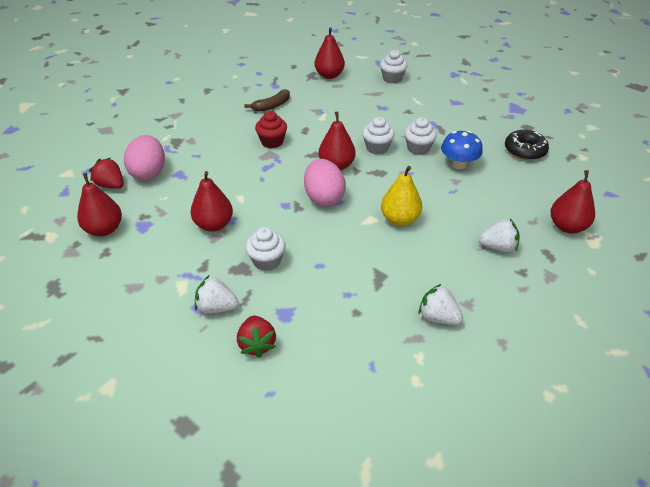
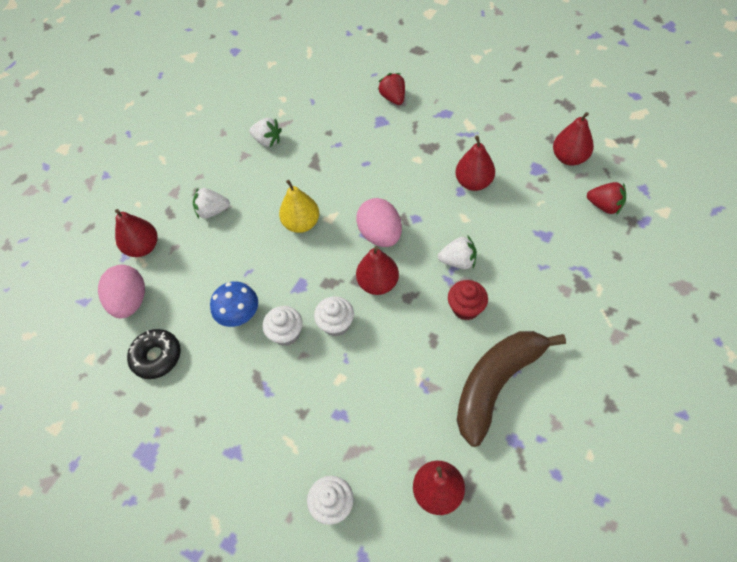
camera: 175 degrees right, 15 degrees up
pink egg [124,135,165,180] -> pink egg moved to [98,265,145,318]
white strawberry [195,276,238,314] -> white strawberry moved to [438,236,477,269]
brown banana [245,89,290,112] -> brown banana [457,331,566,447], size x2.03
white cupcake [245,227,285,271] -> none

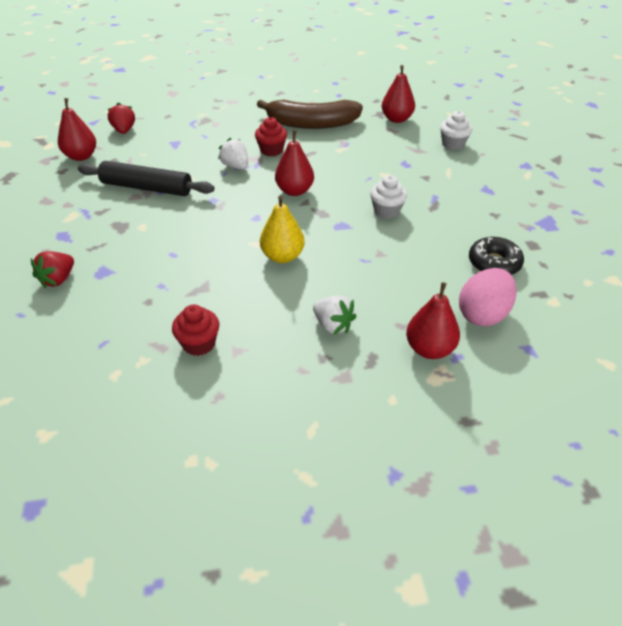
camera: 135 degrees left, 15 degrees down
blue mushroom [210,281,258,327] -> none
white strawberry [249,118,282,147] -> red cupcake [172,304,219,356]
white cupcake [314,296,354,336] -> none
pink egg [356,198,402,247] -> none
red pear [455,136,495,191] -> black rolling pin [78,161,214,196]

